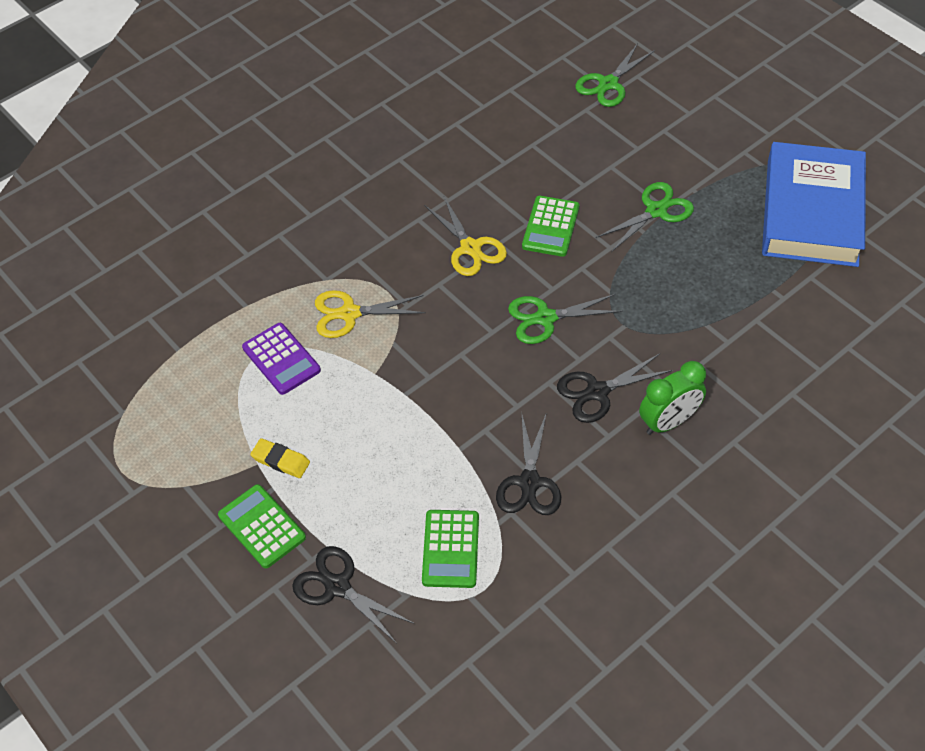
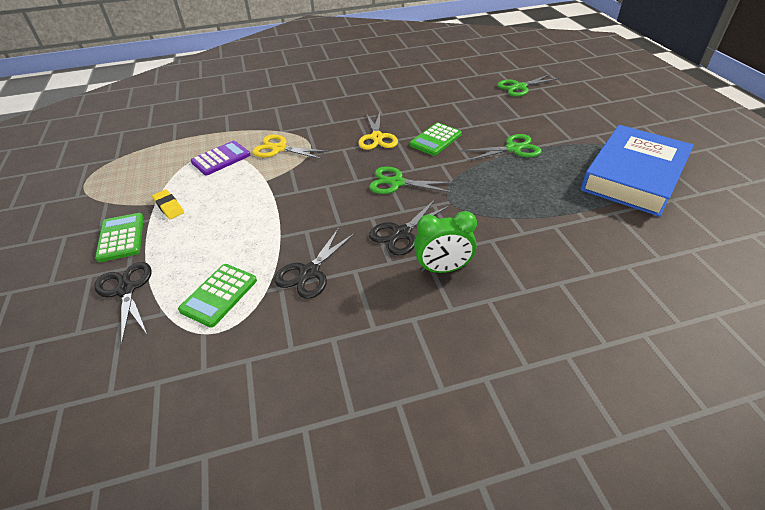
camera: 25 degrees right, 10 degrees down
purple calculator [242,323,321,395] -> purple calculator turned 120 degrees counterclockwise [191,141,250,175]
black scissors [557,353,673,423] -> black scissors turned 45 degrees counterclockwise [369,199,450,255]

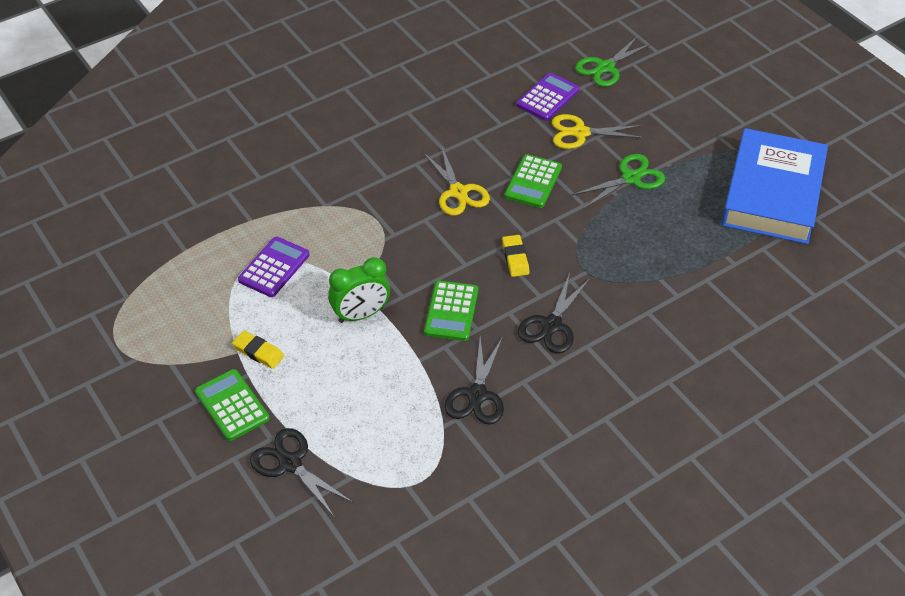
camera: 20 degrees left, 5 degrees up
green calculator [178,264,257,328] -> green calculator moved to [424,281,478,341]
yellow scissors [252,135,329,159] -> yellow scissors moved to [552,114,645,149]
green scissors [369,166,455,194] -> yellow eraser [502,235,529,277]
green clock [414,211,477,273] -> green clock moved to [328,257,390,323]
none -> purple calculator [517,73,579,121]

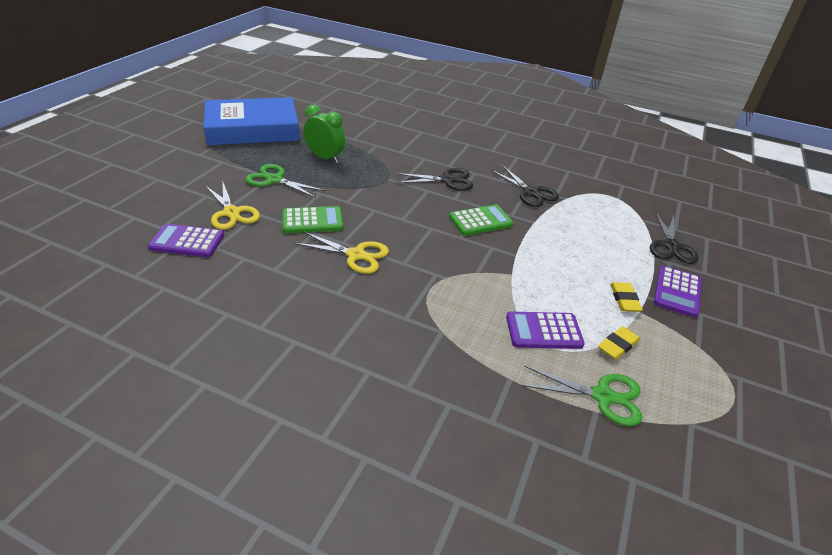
camera: 125 degrees left, 10 degrees down
green calculator [195,369,269,441] -> purple calculator [654,266,702,318]
green clock [328,257,390,323] -> green clock moved to [304,104,345,163]
yellow scissors [423,147,490,216] -> yellow scissors turned 75 degrees clockwise [294,231,389,274]
black scissors [444,337,504,425] -> black scissors turned 75 degrees clockwise [490,165,559,207]
yellow eraser [502,235,529,277] -> yellow eraser moved to [598,326,640,360]
green scissors [575,36,652,87] -> green scissors moved to [521,366,642,426]

